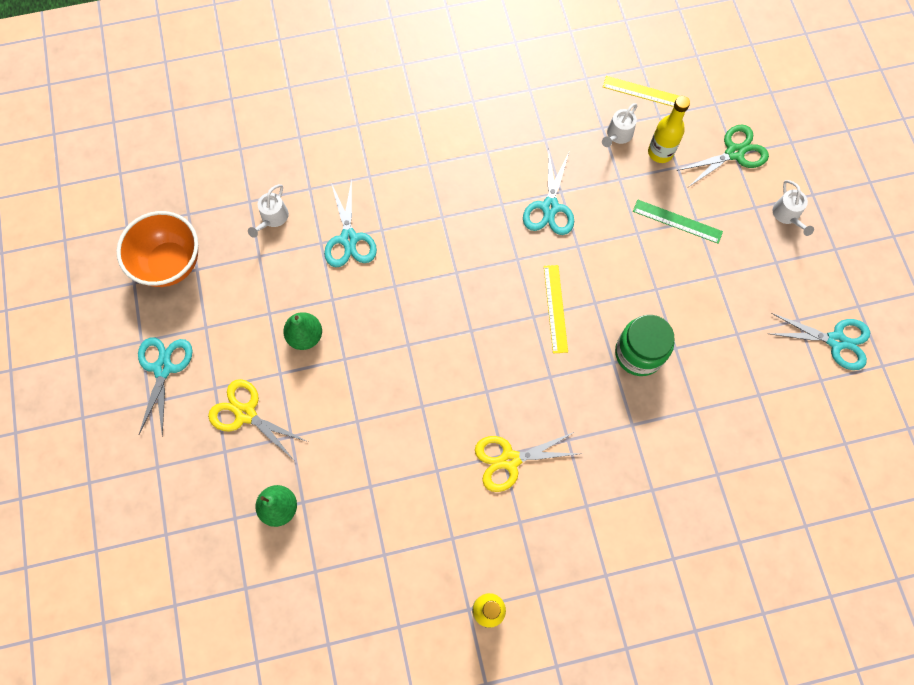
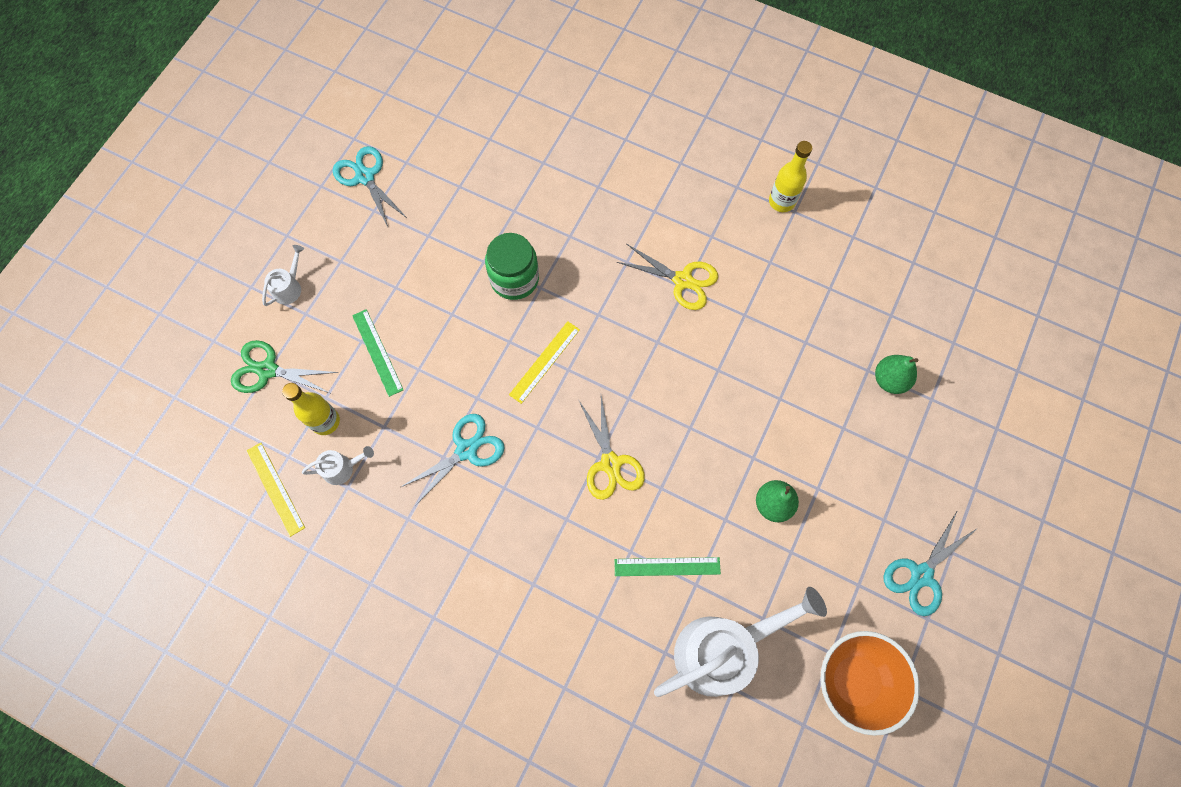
camera: 140 degrees left, 0 degrees up
yellow scissors [208,379,308,460] -> yellow scissors moved to [579,396,645,500]
white watering can [248,184,289,238] -> white watering can [654,587,827,697], size x2.30
turquoise scissors [324,179,377,267] -> green ruler [614,557,721,576]

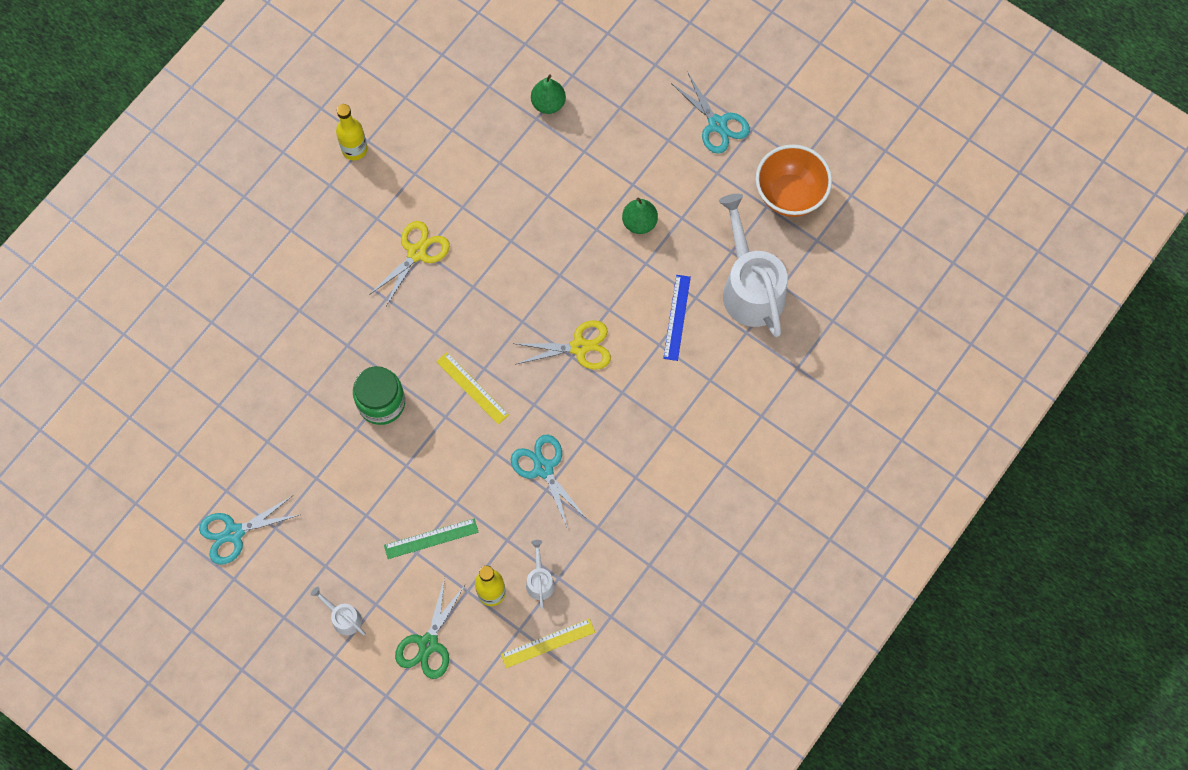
camera: 80 degrees left, 0 degrees up
green ruler [614,557,721,576] -> blue ruler [663,275,691,361]

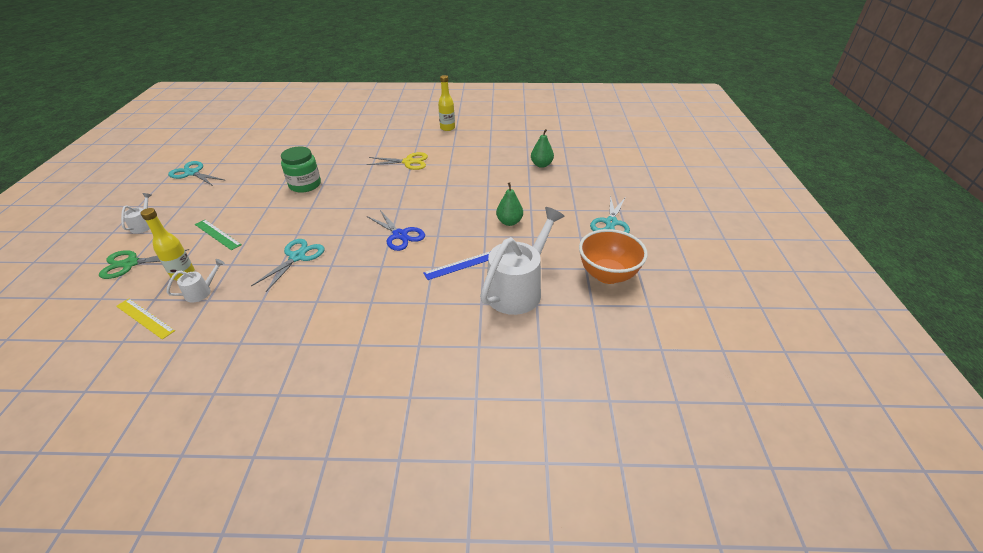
camera: 55 degrees right, 30 degrees down
yellow ruler [436,352,509,425] -> none
yellow scissors [513,320,611,370] -> blue scissors [366,210,425,251]

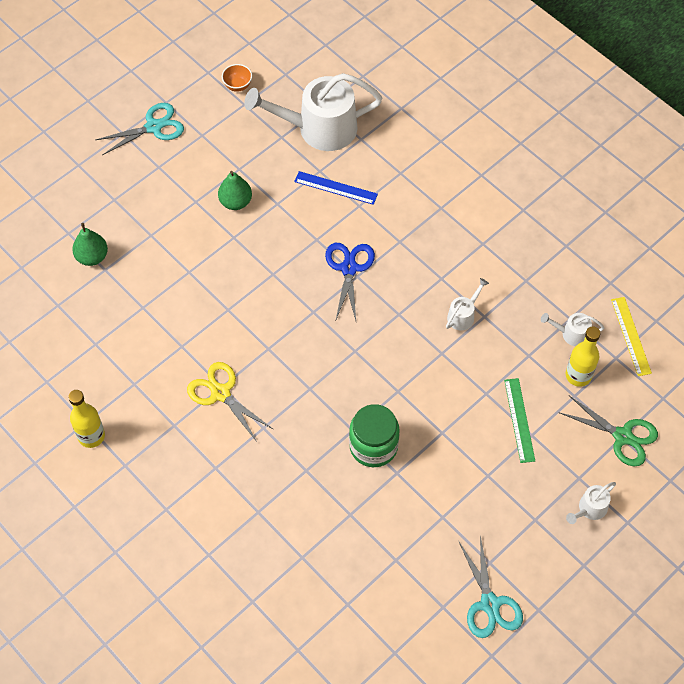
camera: 135 degrees left, 20 degrees up
turquoise scissors [251,239,324,292] -> white watering can [446,278,489,330]
orange bowl [579,229,648,284] -> orange bowl [222,64,252,92], size x0.45

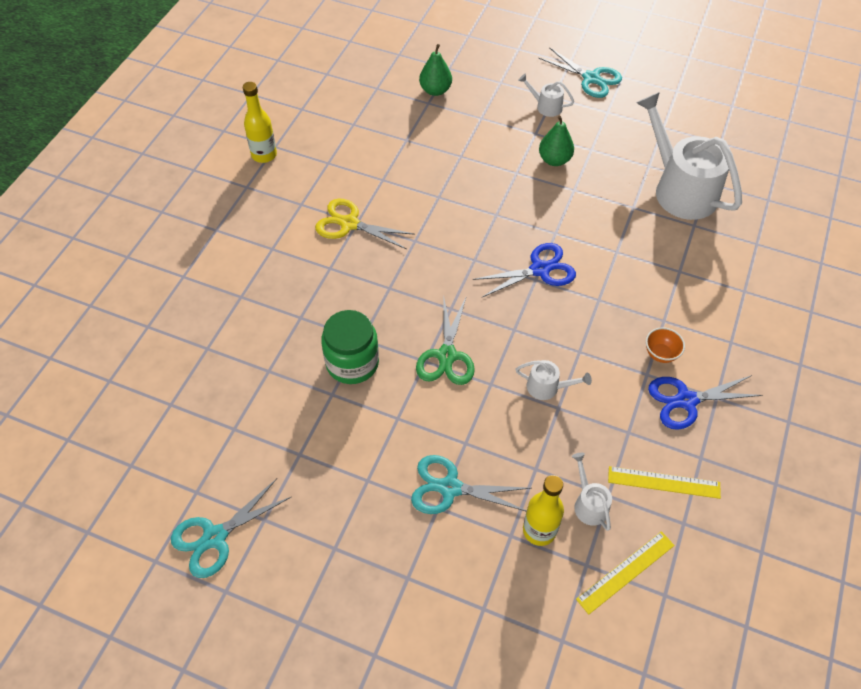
camera: 65 degrees right, 5 degrees down
yellow scissors [187,362,273,442] -> yellow scissors turned 90 degrees counterclockwise [315,199,414,249]
orange bowl [222,64,252,92] -> orange bowl moved to [646,327,685,363]
blue ruler [294,171,378,205] -> none
green ruler [504,378,535,463] -> turquoise scissors [411,455,531,514]
green scissors [560,396,658,466] -> green scissors moved to [416,295,475,385]
white watering can [566,482,616,524] -> white watering can moved to [518,74,574,117]
none -> yellow ruler [608,466,721,499]
none -> blue scissors [648,375,763,430]

